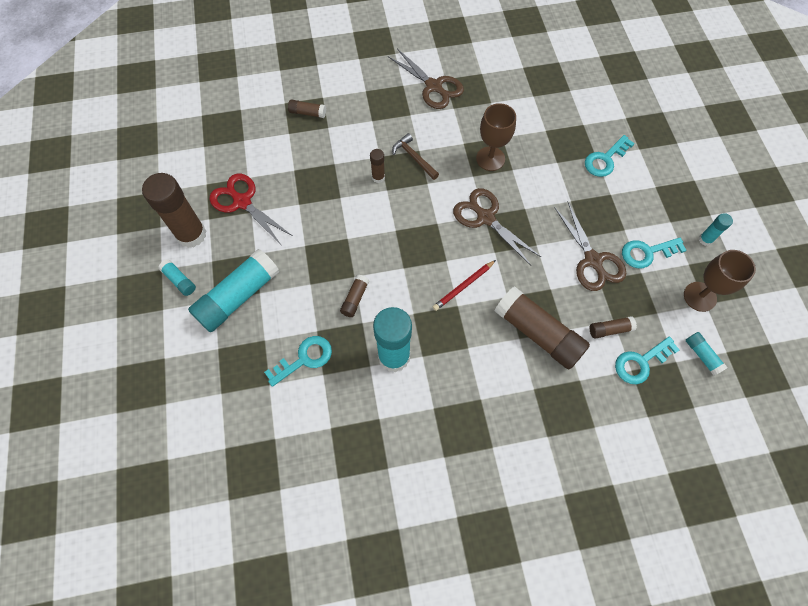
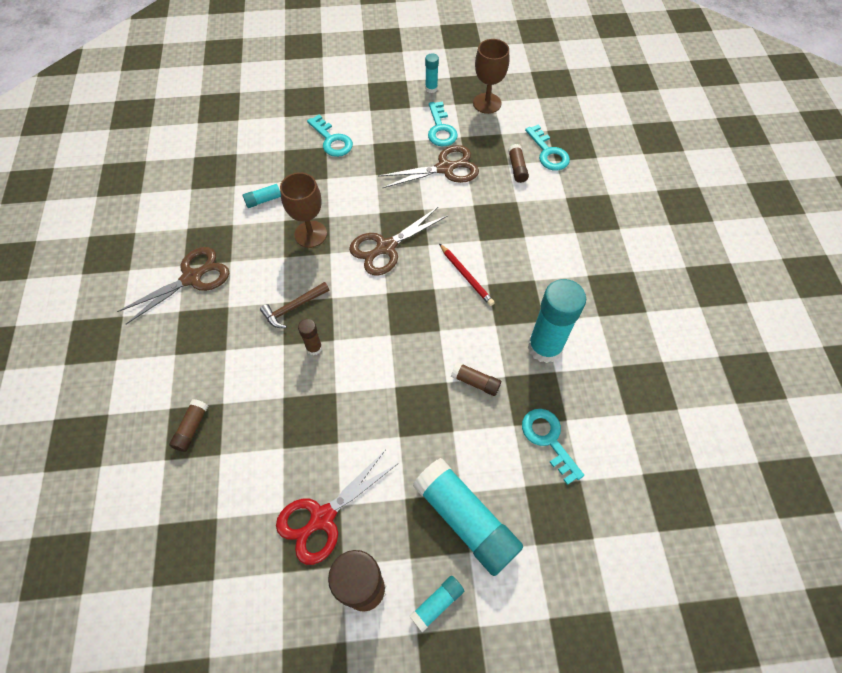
camera: 85 degrees left, 5 degrees down
brown glue stick [494,286,590,369] -> none
turquoise glue stick [686,332,728,376] -> turquoise glue stick moved to [243,182,281,208]

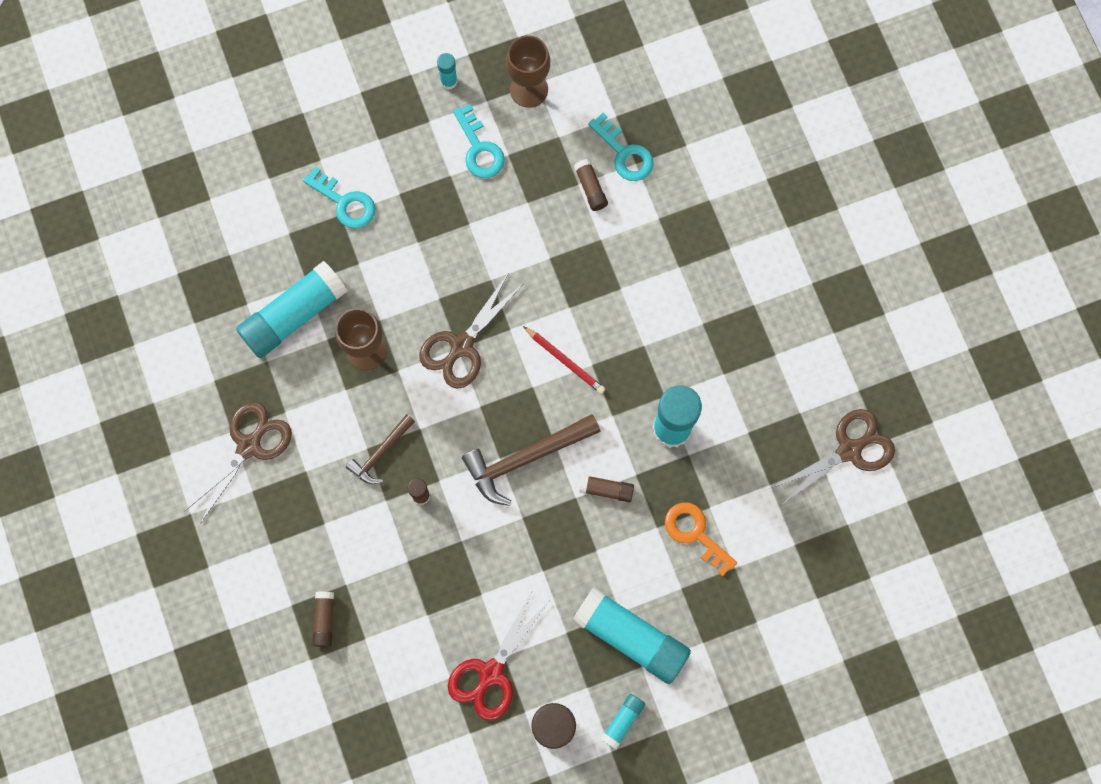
camera: 15 degrees left, 15 degrees up
turquoise glue stick [243,182,281,208] -> turquoise glue stick [236,261,347,358], size x2.16
brown scissors [378,145,479,188] -> brown scissors moved to [771,409,895,504]
turquoise key [522,409,584,485] -> orange key [665,502,737,576]
none -> brown hammer [462,414,601,506]

